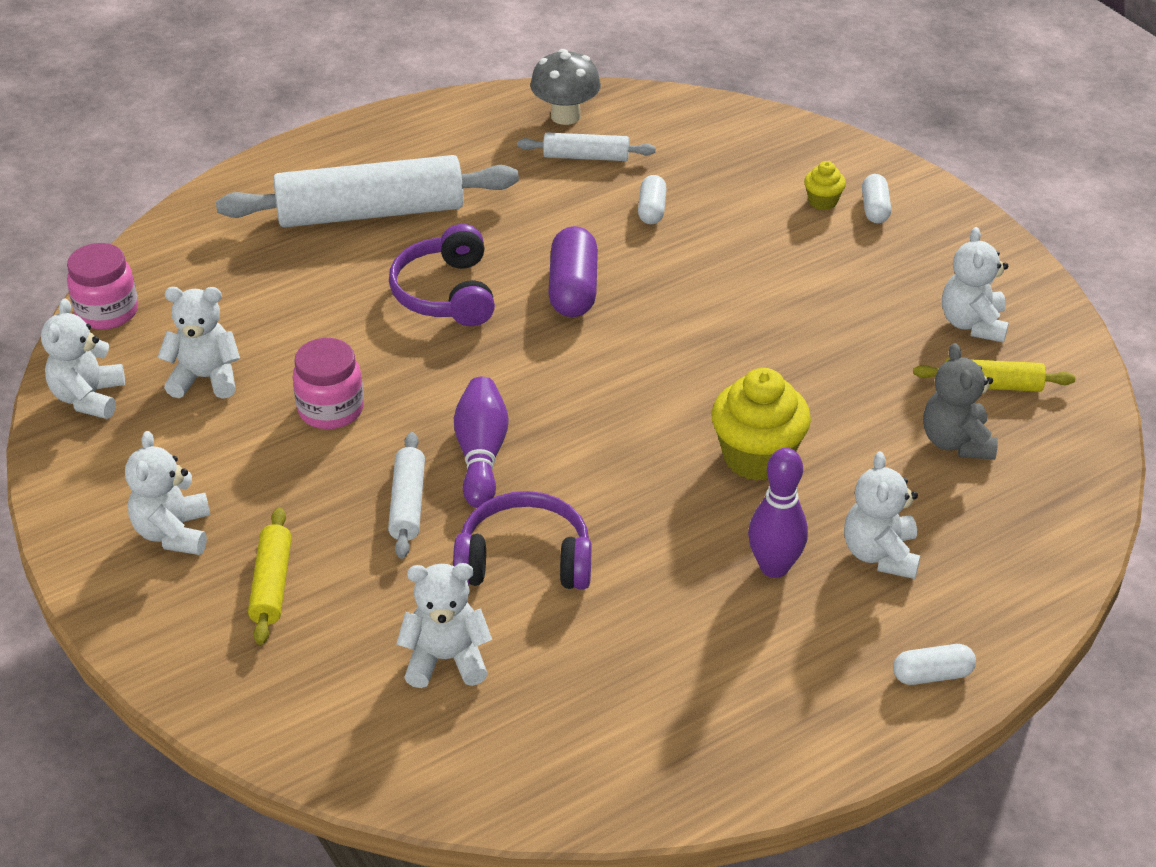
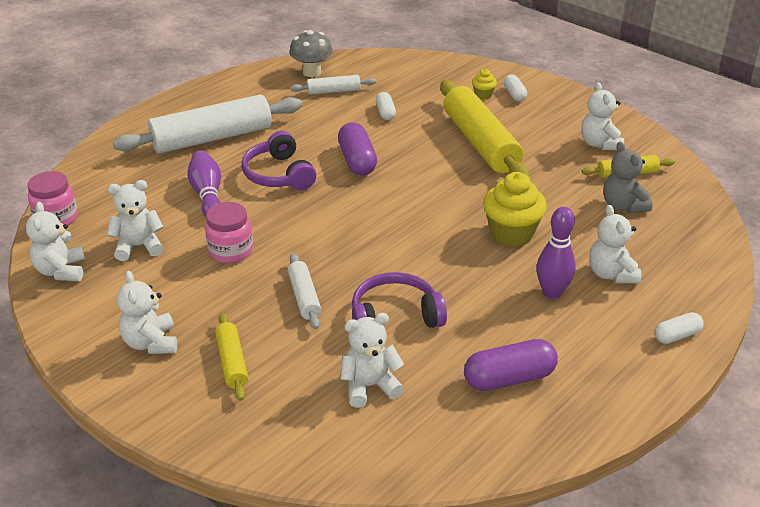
camera: 15 degrees left, 5 degrees down
purple bowling pin [454,377,509,508] -> purple bowling pin moved to [187,150,221,217]
none -> yellow rolling pin [440,80,529,177]
none -> purple capsule [464,339,558,391]

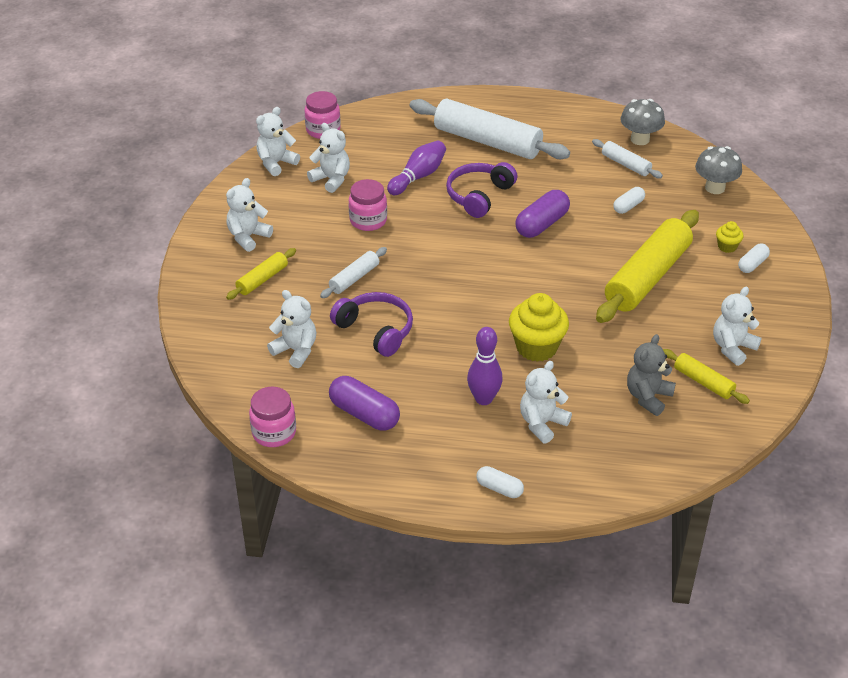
camera: 55 degrees right, 5 degrees up
none -> pink jar [249,387,296,447]
none -> grey mushroom [695,146,742,194]

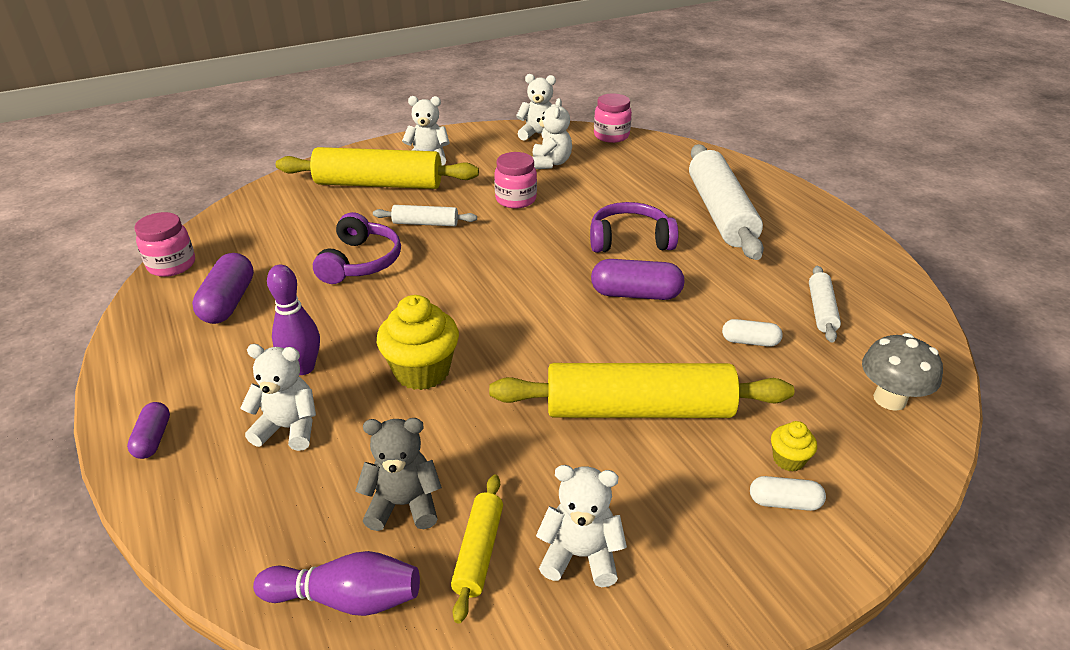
camera: 55 degrees right, 5 degrees down
yellow rolling pin [226,248,296,300] -> yellow rolling pin [276,147,479,189], size x2.09
white teddy bear [267,290,316,368] -> none
purple bowling pin [387,140,446,195] -> purple bowling pin moved to [253,551,420,616]
white capsule [476,466,524,498] -> purple capsule [127,402,170,459]
grey mushroom [621,99,665,145] -> none

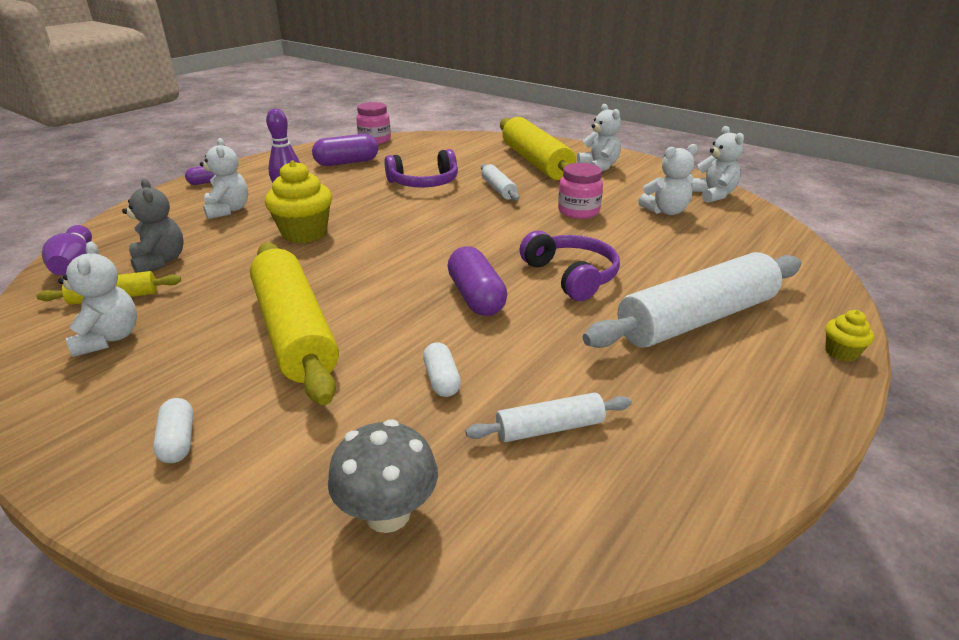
camera: 65 degrees right, 5 degrees down
pink jar [594,94,632,143] -> none
yellow cupcake [771,421,817,471] -> yellow cupcake moved to [825,310,874,362]

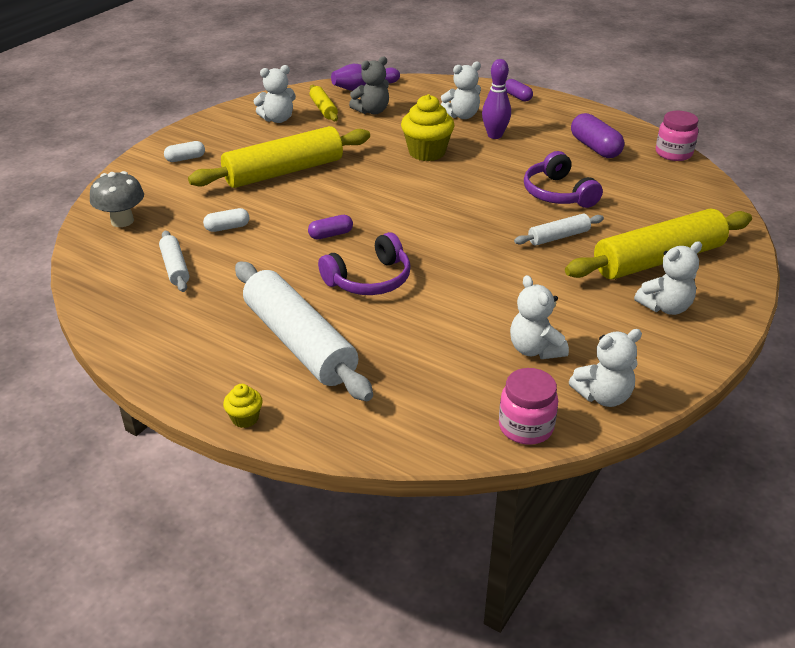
camera: 85 degrees right, 5 degrees up
purple capsule [447,246,507,316] -> purple capsule [308,215,353,239], size x0.59
pink jar [558,163,603,219] -> pink jar moved to [499,368,558,445]

